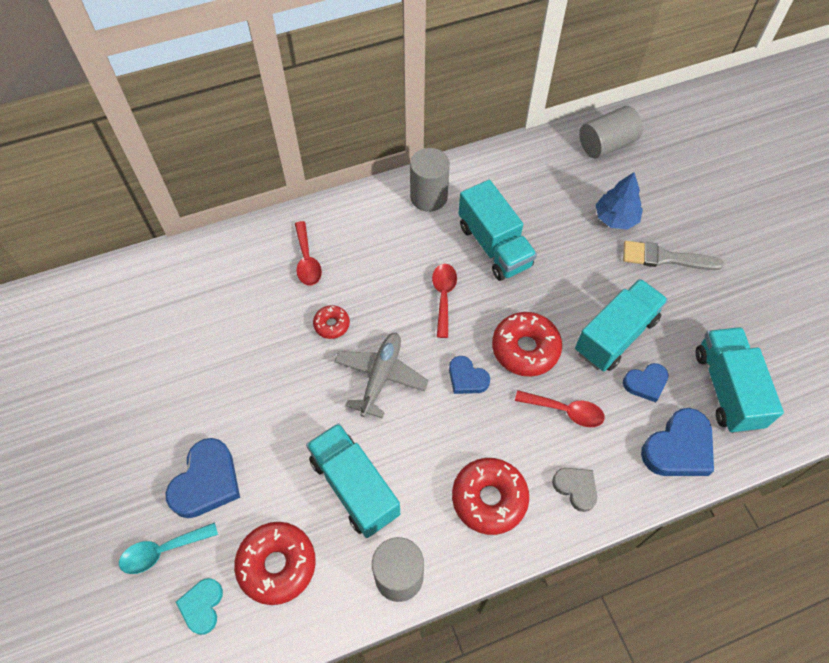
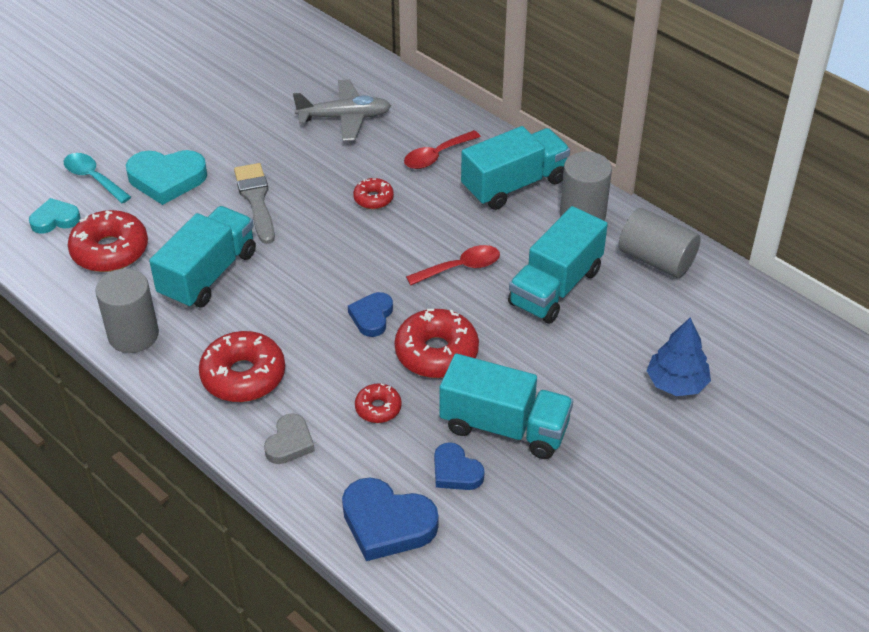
camera: 65 degrees right, 15 degrees down
blue heart [166,438,240,518] -> turquoise heart [126,150,207,205]
grey plane [334,333,429,418] -> grey plane moved to [293,80,391,141]
red spoon [515,390,605,427] -> red donut [355,383,402,423]
grey cylinder [579,106,643,159] -> grey cylinder moved to [619,208,701,278]
grey brush [623,241,724,270] -> grey brush moved to [234,163,275,244]
turquoise truck [696,327,784,433] -> turquoise truck moved to [461,126,570,210]

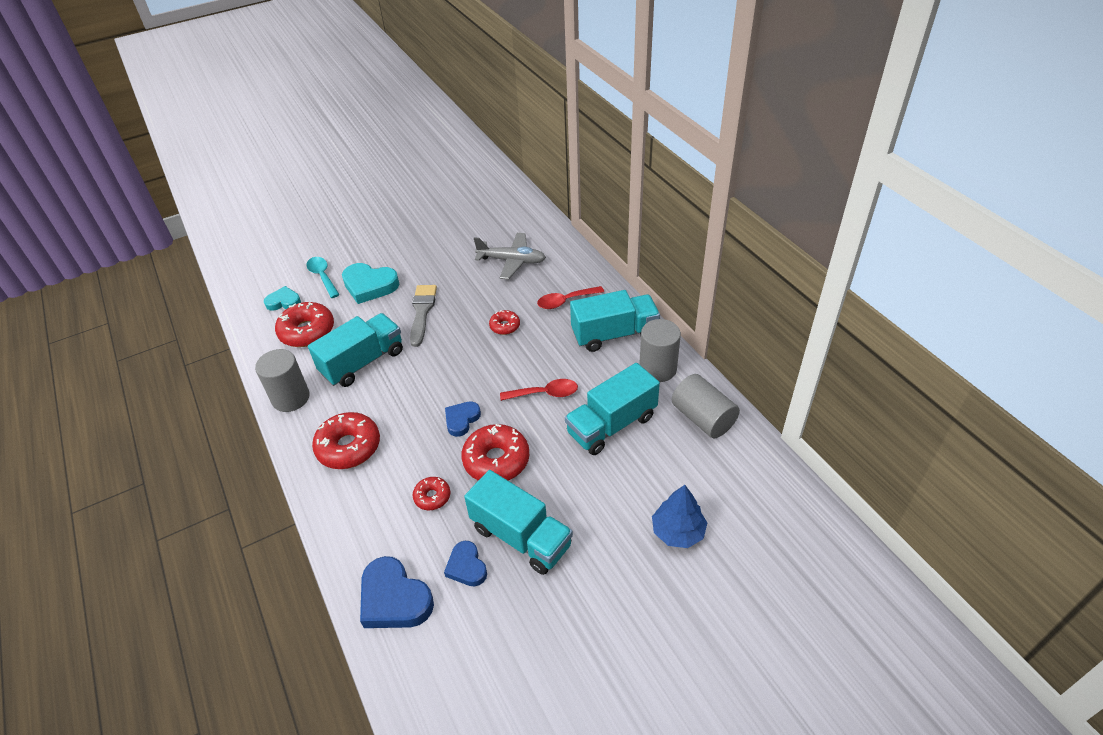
camera: 20 degrees right, 0 degrees up
grey heart [264,413,315,464] -> none

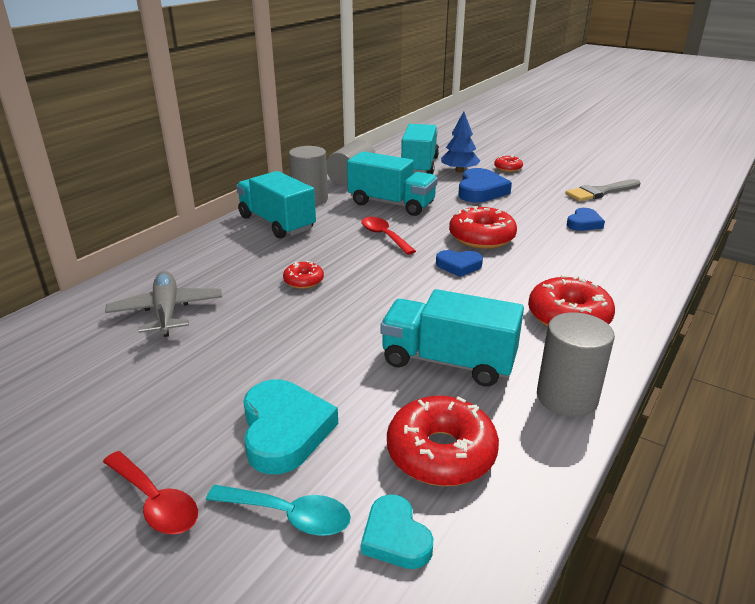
camera: 120 degrees left, 15 degrees down
turquoise spoon [306,257,340,298] -> turquoise spoon turned 105 degrees counterclockwise [206,485,351,536]
blue heart [360,556,434,628] -> blue heart moved to [458,168,512,203]
grey brush [410,285,437,347] -> grey brush moved to [565,179,640,201]
red donut [413,477,450,510] -> red donut moved to [494,155,523,172]
turquoise truck [464,470,573,575] -> turquoise truck moved to [401,124,439,174]
red spoon [537,286,604,309] -> red spoon moved to [103,451,198,534]

